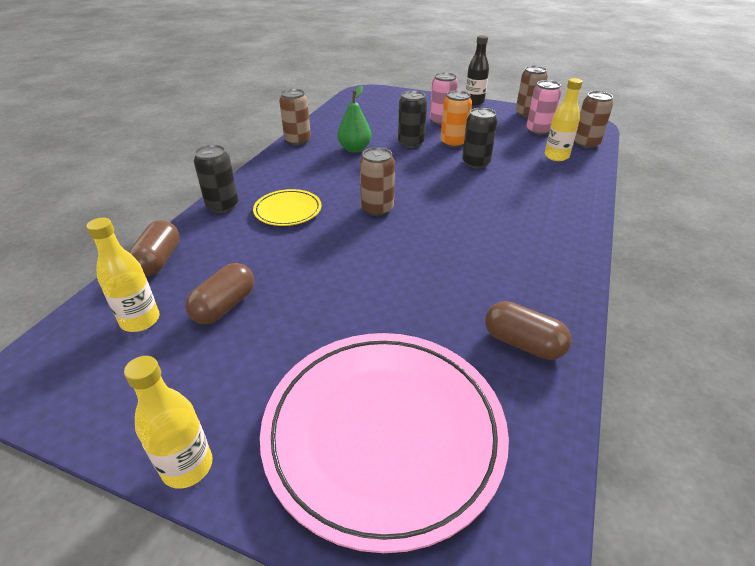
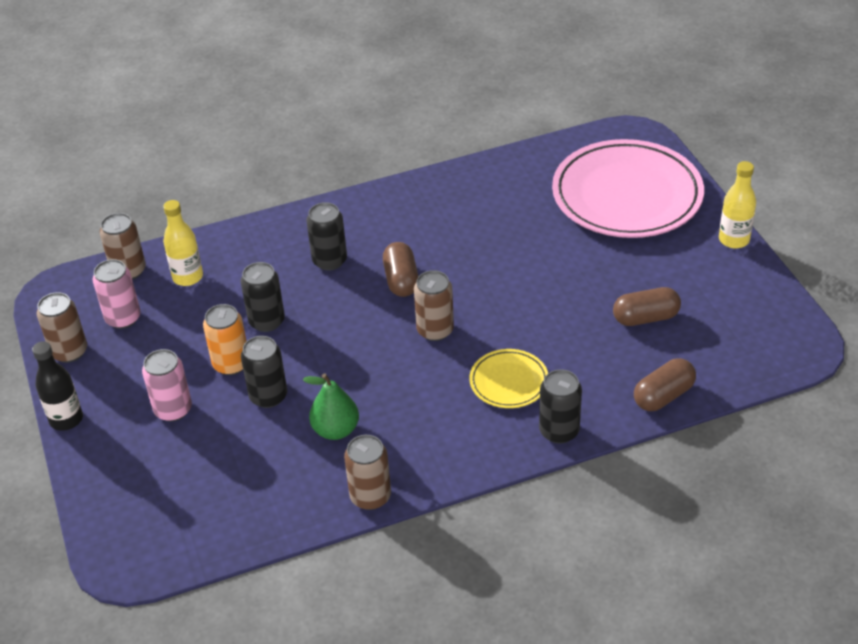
camera: 130 degrees left, 5 degrees up
yellow bottle [86,218,159,332] -> none
brown capsule [485,301,572,360] -> brown capsule moved to [383,242,419,297]
none -> black can [307,202,347,271]

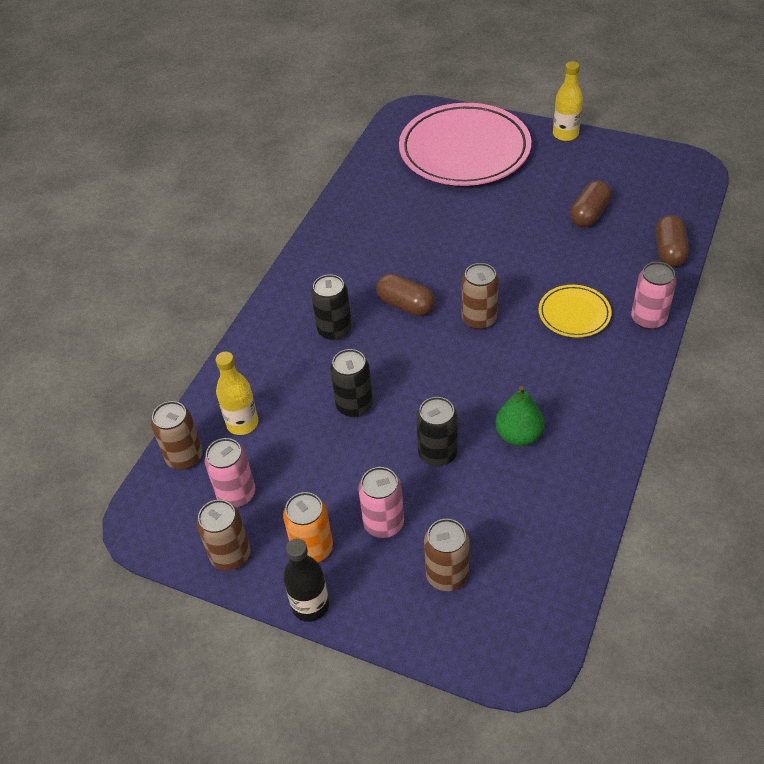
camera: 45 degrees left, 5 degrees up
orange can [203,304,246,375] -> orange can moved to [283,492,333,562]
brown can [344,435,391,510] -> brown can moved to [424,519,470,591]
black can [539,369,582,444] -> pink can [631,262,677,329]

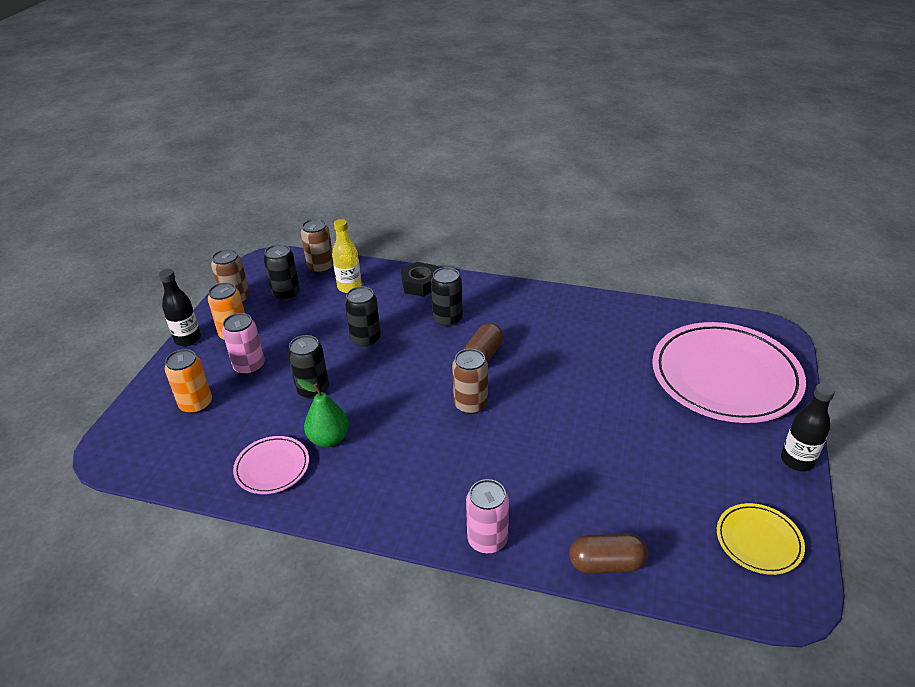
camera: 80 degrees right, 10 degrees down
pink can [204,438,255,507] -> black can [264,244,300,301]
brown can [424,519,470,591] -> orange can [165,349,212,414]
yellow plate [539,285,612,337] -> yellow plate moved to [717,503,805,575]
yellow bottle [553,61,583,141] -> black bottle [781,383,835,471]
brown capsule [570,180,611,228] -> none
none -> pink plate [233,436,309,494]
none -> black nut [401,262,437,297]

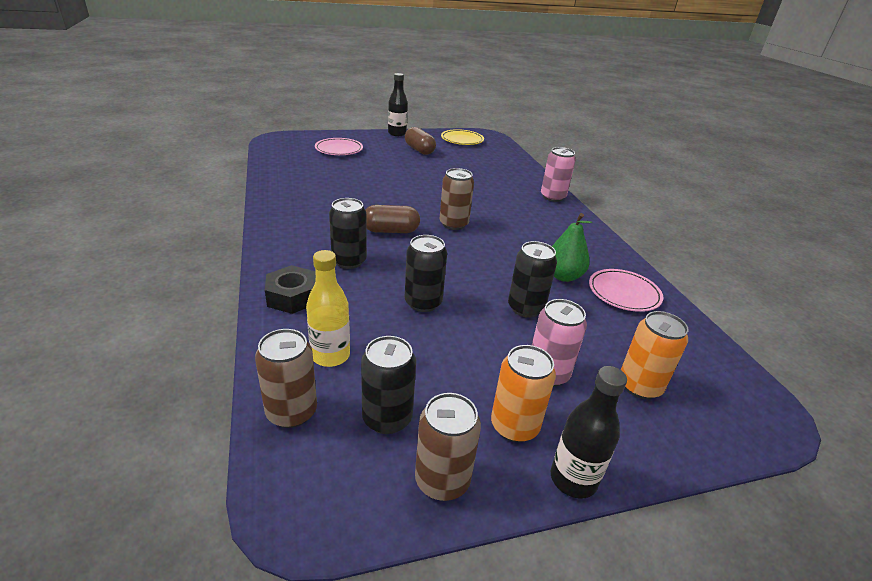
camera: 125 degrees left, 5 degrees down
brown capsule [569,533,648,574] -> brown capsule moved to [405,127,436,155]
pink plate [652,322,806,423] -> pink plate [315,138,363,155], size x0.46

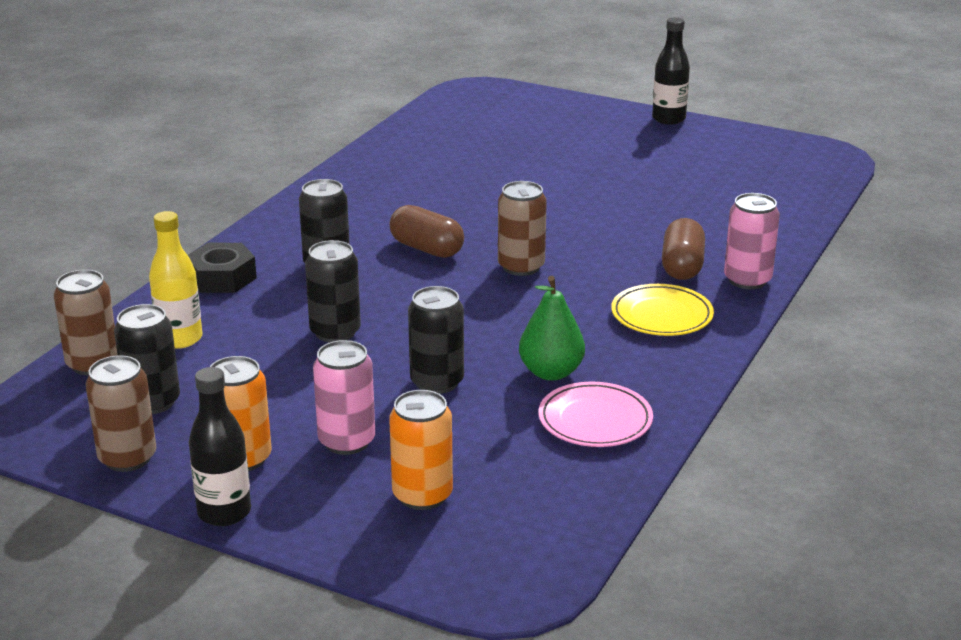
camera: 45 degrees right, 5 degrees down
pink plate [315,138,363,155] -> none
brown capsule [405,127,436,155] -> brown capsule moved to [662,218,705,280]
yellow plate [441,129,484,145] -> yellow plate moved to [611,284,714,336]

